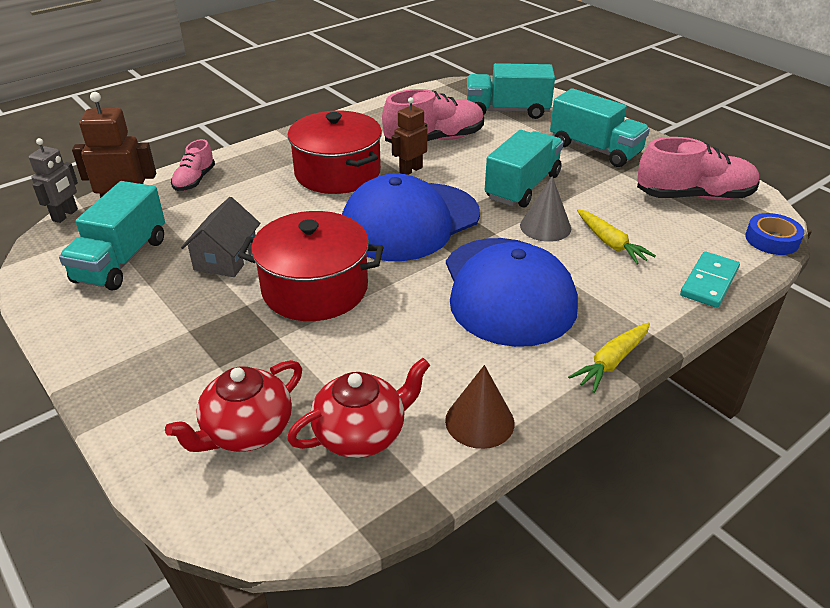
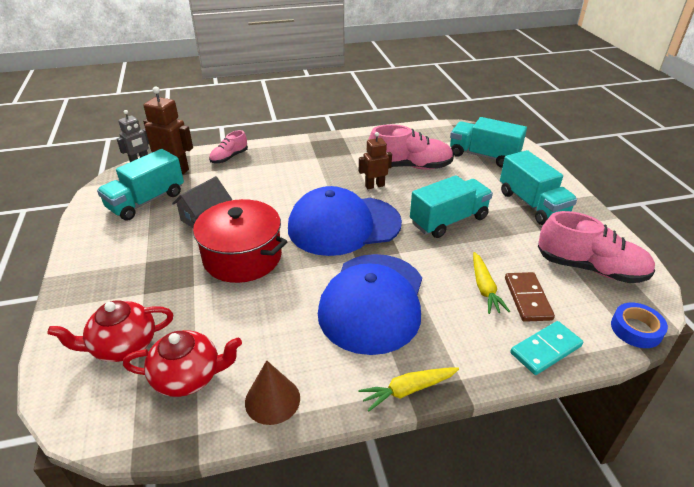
camera: 25 degrees right, 0 degrees up
red pot [288,111,382,194] -> none
grey cone [520,176,571,242] -> none
none -> brown domino [505,272,555,322]

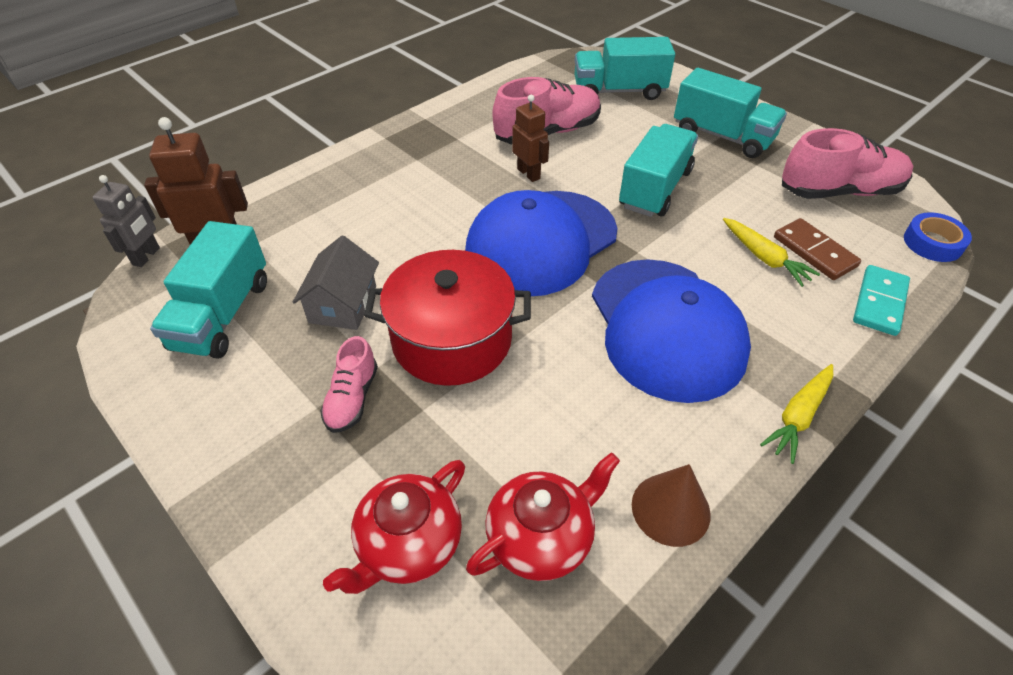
camera: 30 degrees left, 10 degrees up
pink shoe [209,130,248,163] -> pink shoe moved to [320,336,378,433]
brown robot [359,132,392,189] -> brown robot turned 105 degrees clockwise [512,95,549,182]

